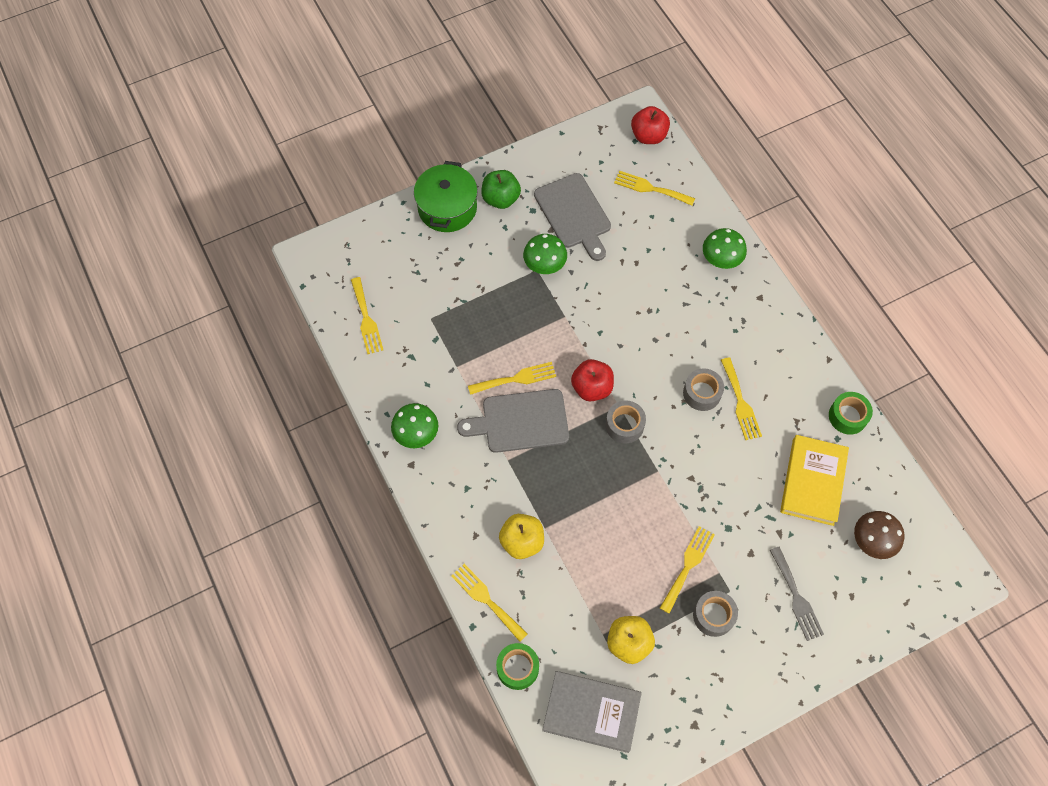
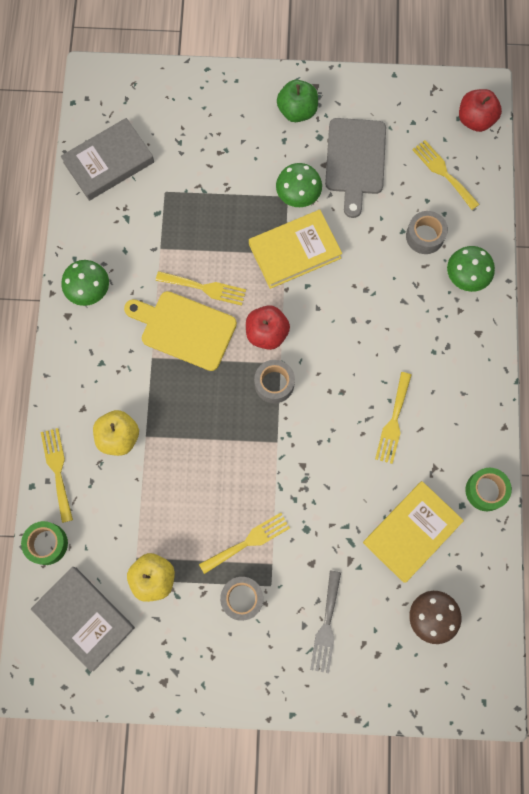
camera: 30 degrees right, 10 degrees up
yellow fork [351,277,383,354] -> grey book [61,118,154,201]
green pot [414,161,478,232] -> none
grey cutting board [457,389,569,453] -> yellow cutting board [124,291,237,371]
grey tape [683,369,724,411] -> grey tape moved to [406,211,448,254]
none -> yellow book [249,210,342,289]

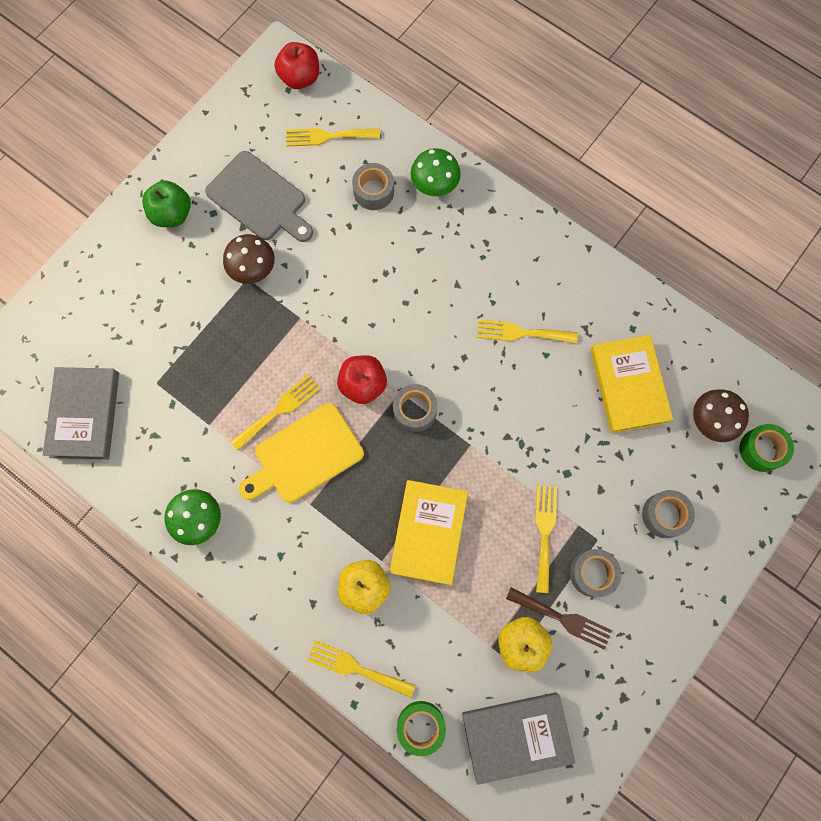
camera: 55 degrees left, 0 degrees up
yellow book [249,210,342,289] -> yellow book moved to [389,480,468,585]
green mushroom [276,163,322,207] -> brown mushroom [223,234,275,284]
grey fork [310,571,341,673] -> grey tape [642,490,695,538]
yellow fork [375,372,412,464] -> yellow fork turned 135 degrees clockwise [477,320,578,343]
green tape [465,468,512,511] -> green tape moved to [740,424,794,472]
none -> brown fork [506,588,612,650]

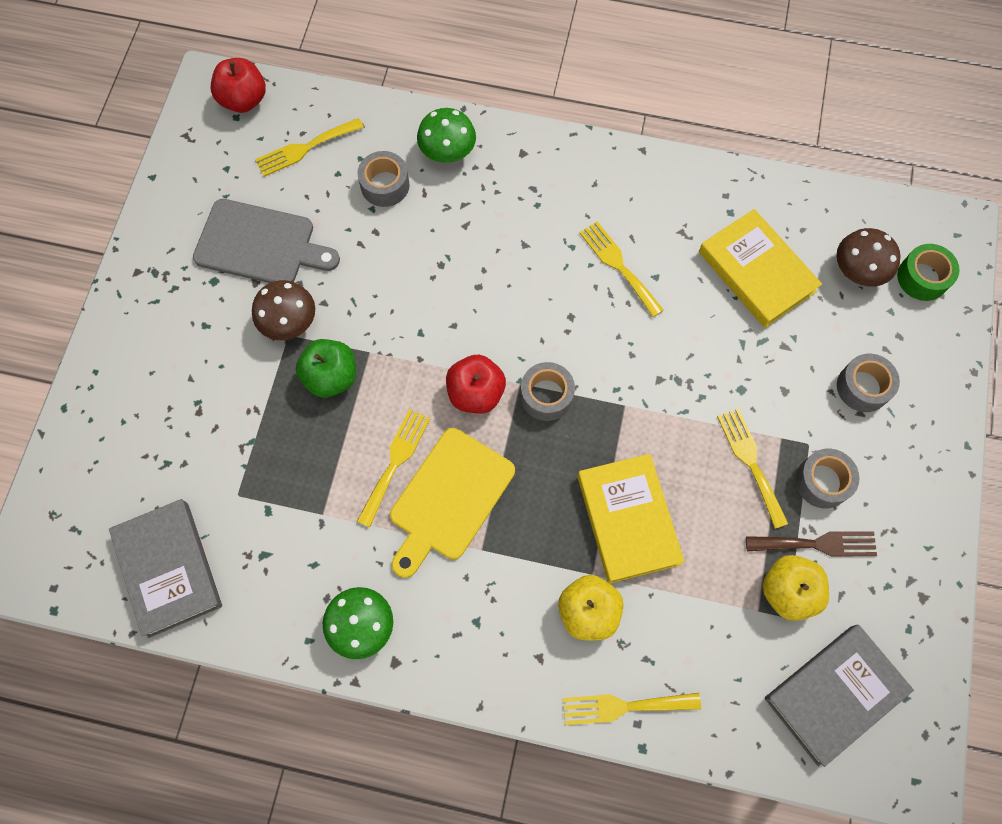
camera: 25 degrees left, 5 degrees down
green apple [142,181,191,227] -> green apple moved to [296,339,356,398]
green tape [397,701,446,756] -> none
yellow fork [477,320,578,343] -> yellow fork turned 75 degrees clockwise [580,221,664,317]

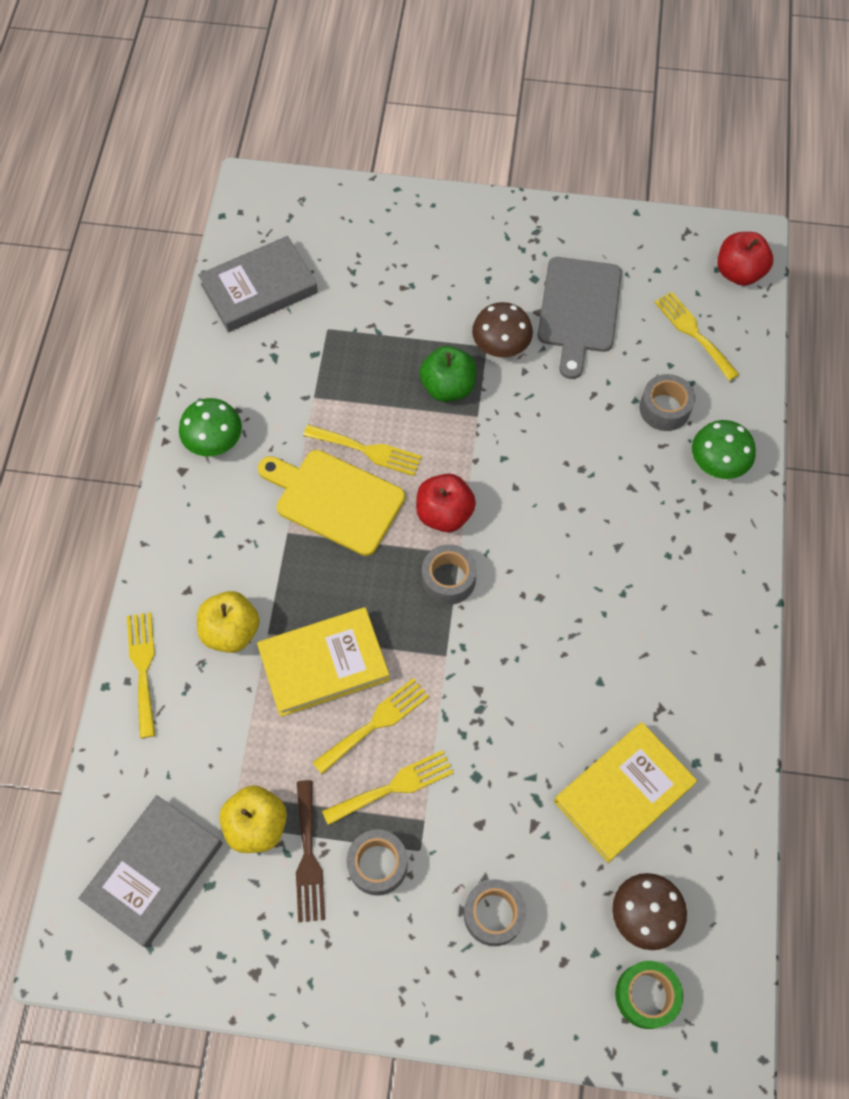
camera: 85 degrees right, 5 degrees down
yellow fork [580,221,664,317] -> yellow fork moved to [312,678,429,774]
grey book [765,625,914,767] -> grey book turned 75 degrees clockwise [78,795,223,948]

